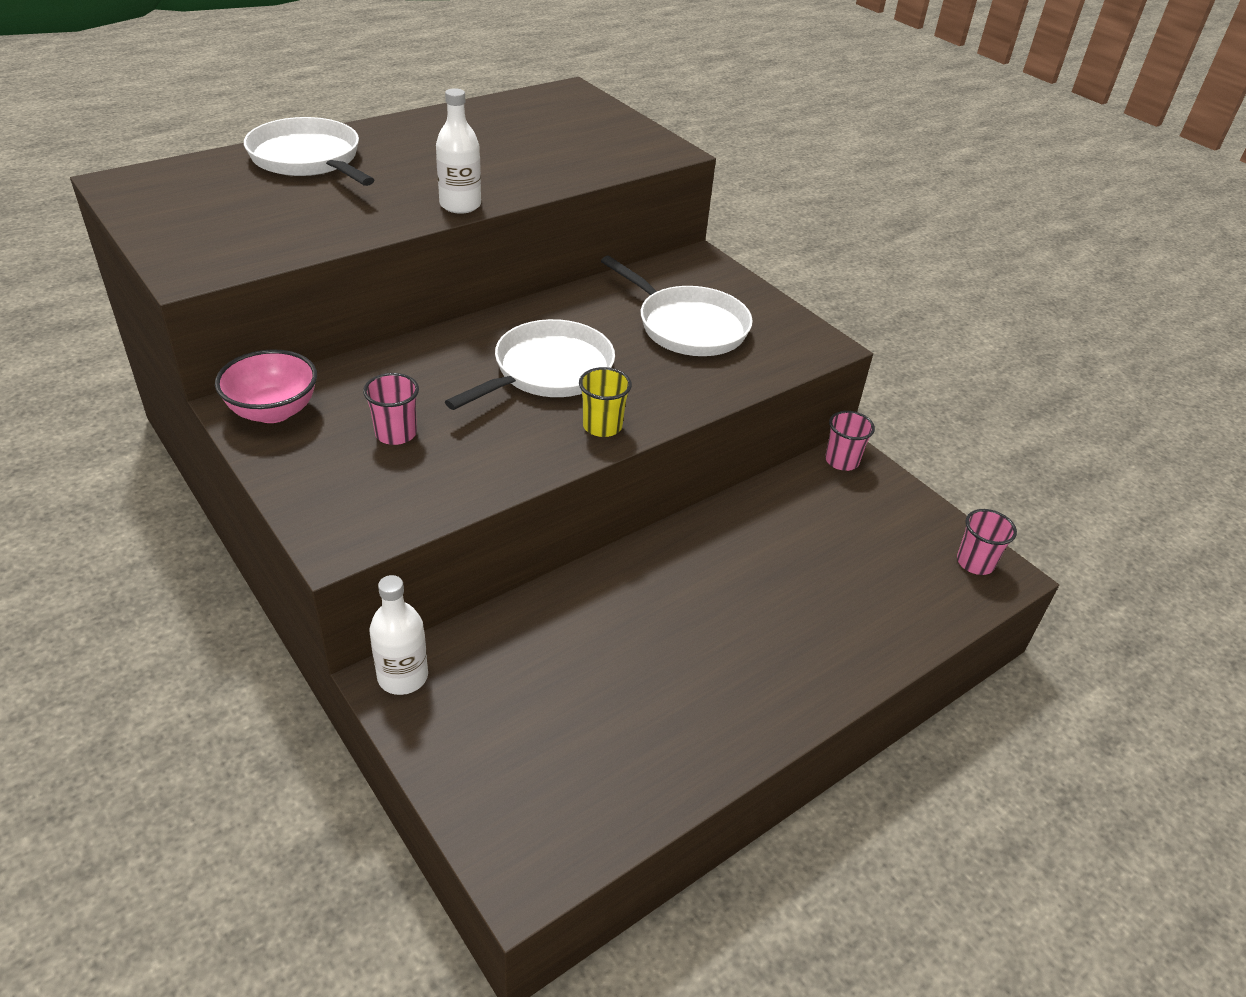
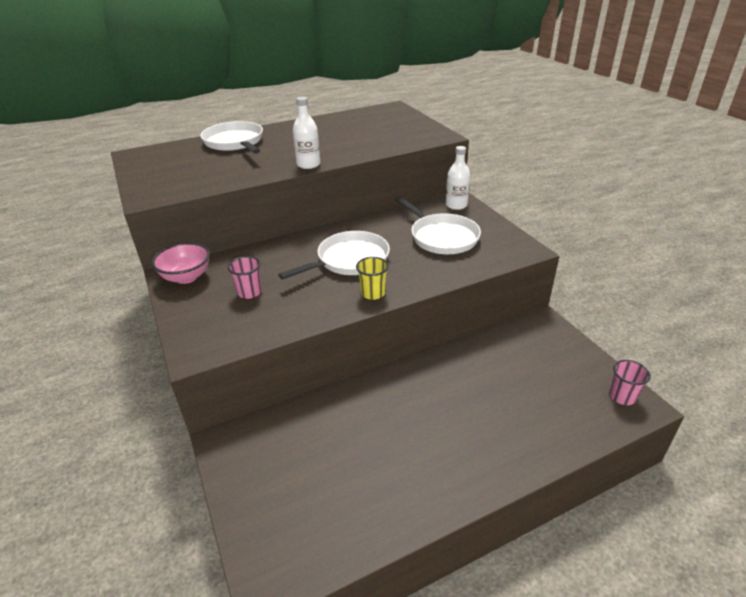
camera: 15 degrees right, 5 degrees down
white bottle [369,575,428,695] -> white bottle moved to [446,146,470,210]
pink cup [825,411,875,471] -> none

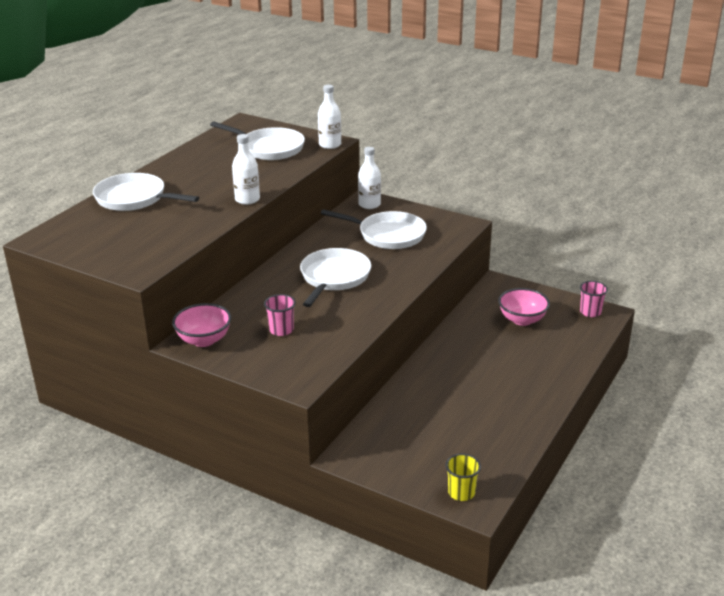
camera: 35 degrees left, 5 degrees down
yellow cup [356,257,389,300] -> yellow cup moved to [445,453,481,501]
none -> white pan [210,121,305,160]
none -> white bottle [318,85,341,149]
none -> pink bowl [498,288,550,326]

